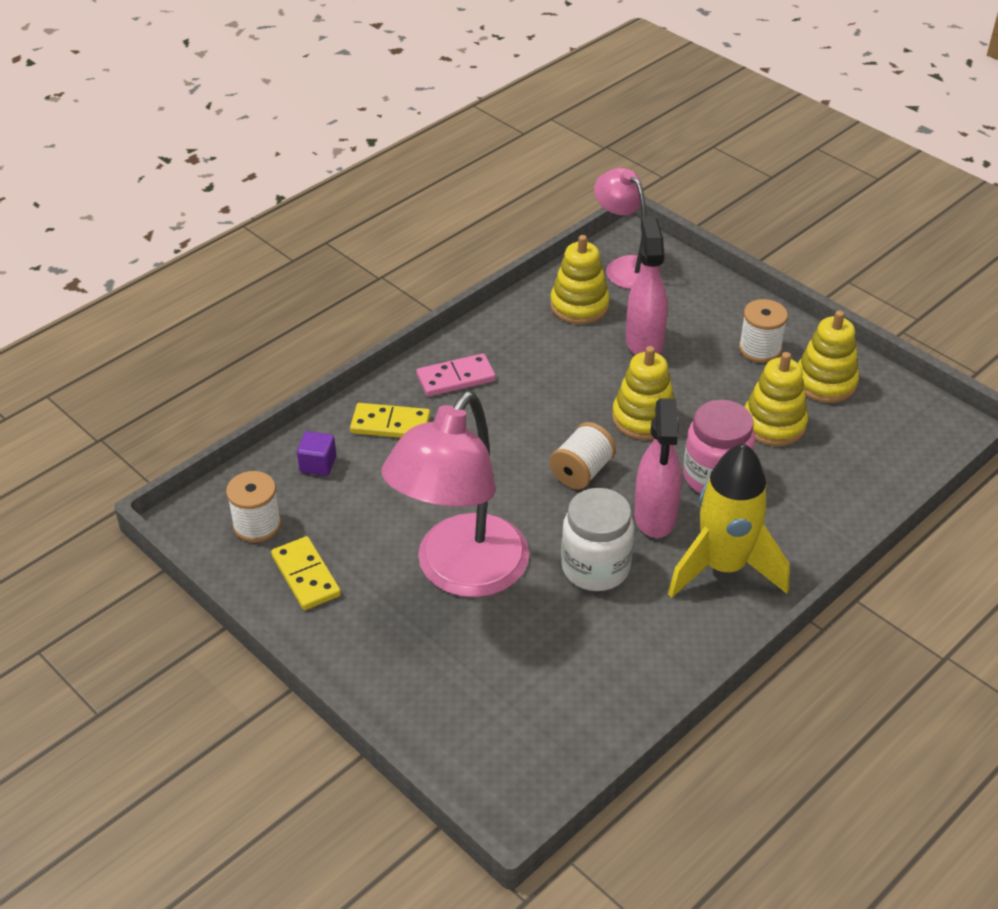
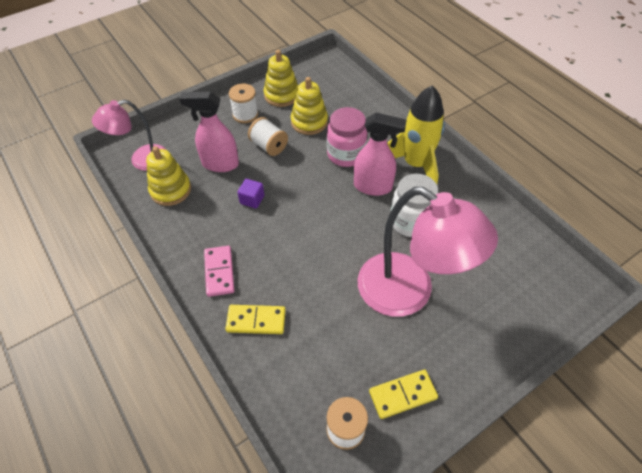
camera: 80 degrees left, 10 degrees up
purple cube [297,431,336,476] -> purple cube moved to [237,179,264,208]
yellow domino [350,403,430,438] -> yellow domino turned 75 degrees clockwise [225,305,286,334]
white spool [549,422,616,489] -> white spool moved to [248,117,288,156]
yellow stacking toy [612,346,675,440] -> none

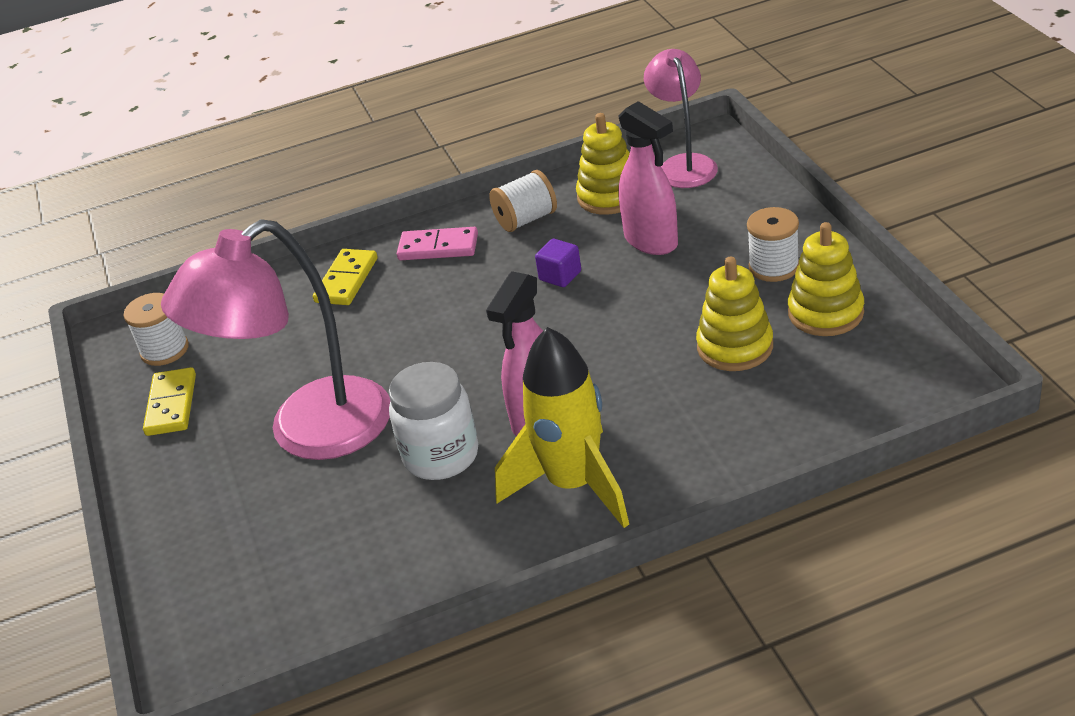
camera: 110 degrees right, 15 degrees down
pink spray bottle [179,92,239,172] -> pink spray bottle turned 120 degrees clockwise [618,101,678,255]
white spool [248,117,288,156] -> white spool moved to [489,170,557,232]
pink jar [327,107,367,167] -> none

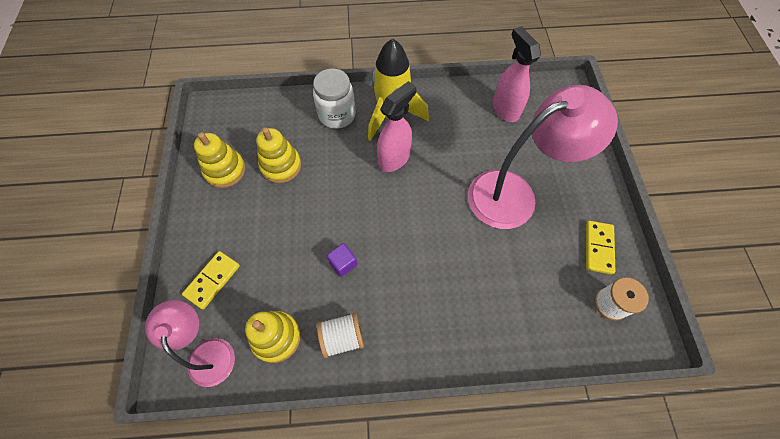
camera: 170 degrees left, 25 degrees up
yellow domino [313,249,378,305] -> yellow domino moved to [182,251,240,309]
white jar [389,362,478,480] -> white jar moved to [313,68,356,129]
pink domino [397,227,478,260] -> none
pink spray bottle [618,101,678,255] -> pink spray bottle moved to [493,26,541,122]
pink lamp [644,49,718,188] -> pink lamp turned 150 degrees clockwise [145,300,235,387]
white spool [747,207,799,282] -> none

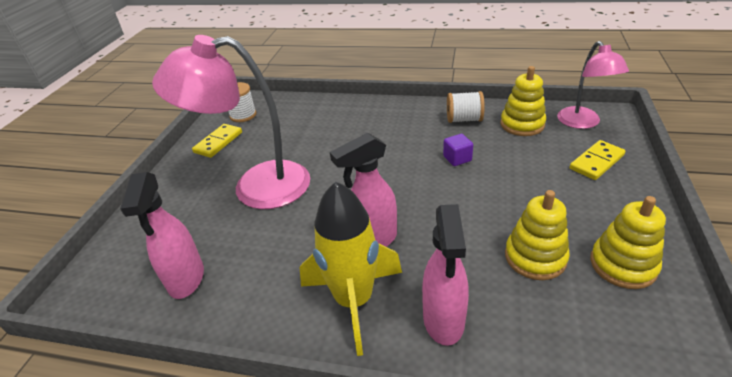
camera: 160 degrees left, 25 degrees down
white jar [313,68,356,129] -> pink spray bottle [422,204,469,346]

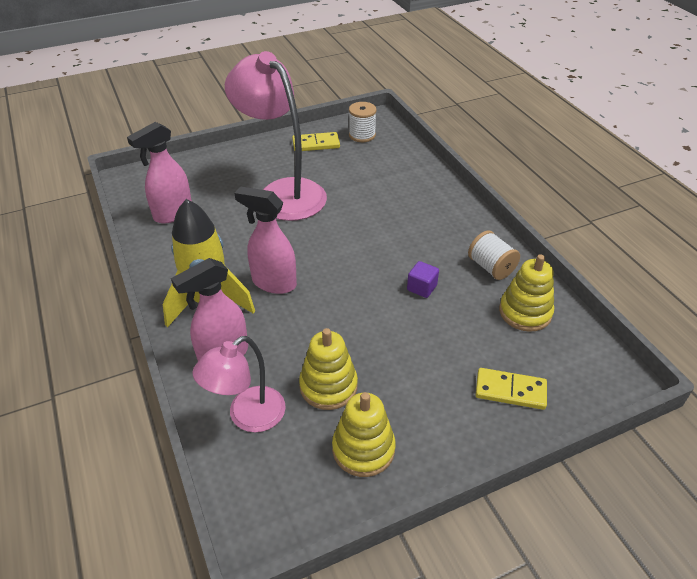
camera: 50 degrees right, 5 degrees up
pink lamp [557,41,629,129] -> pink lamp moved to [192,336,286,432]

